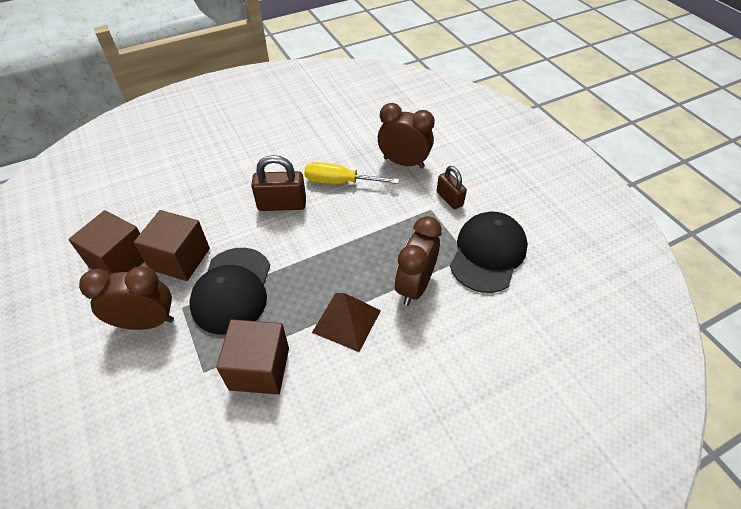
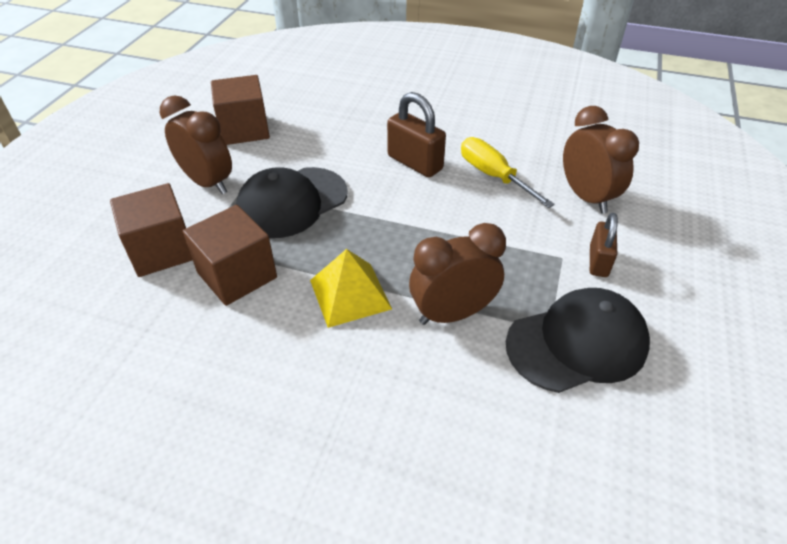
camera: 45 degrees right, 5 degrees down
brown cube [134,210,210,281] -> brown cube moved to [110,183,192,277]
brown pyramid [312,293,381,352] -> yellow pyramid [310,249,392,328]

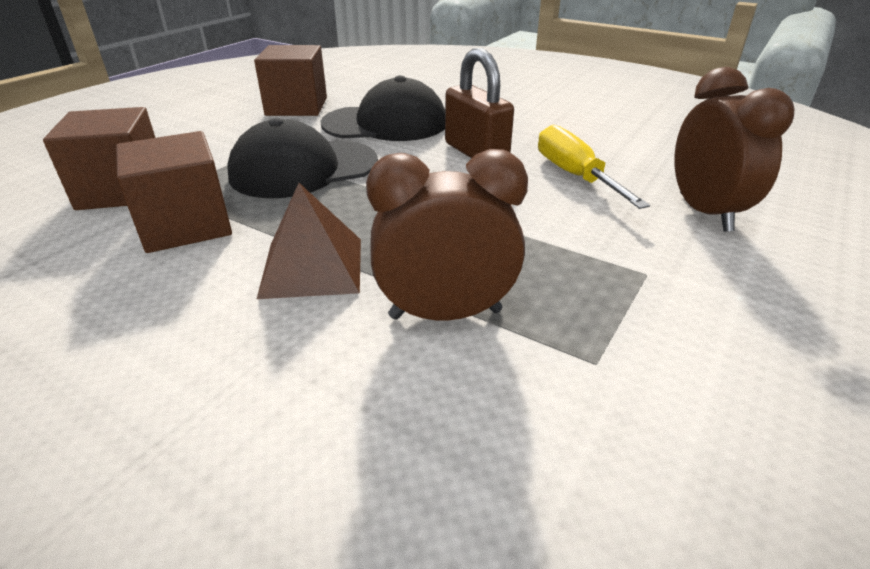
camera: 15 degrees right, 10 degrees down
brown clock [160,95,232,194] -> none
yellow pyramid [310,249,392,328] -> brown pyramid [257,183,361,299]
black cap [506,288,650,393] -> black cap moved to [320,75,445,141]
brown padlock [590,213,618,277] -> none

